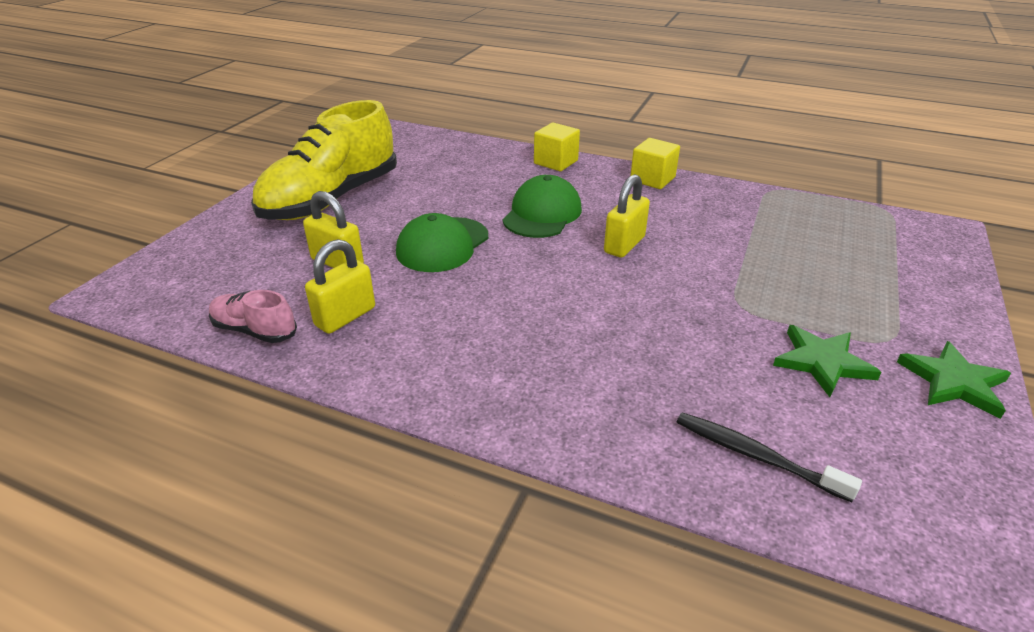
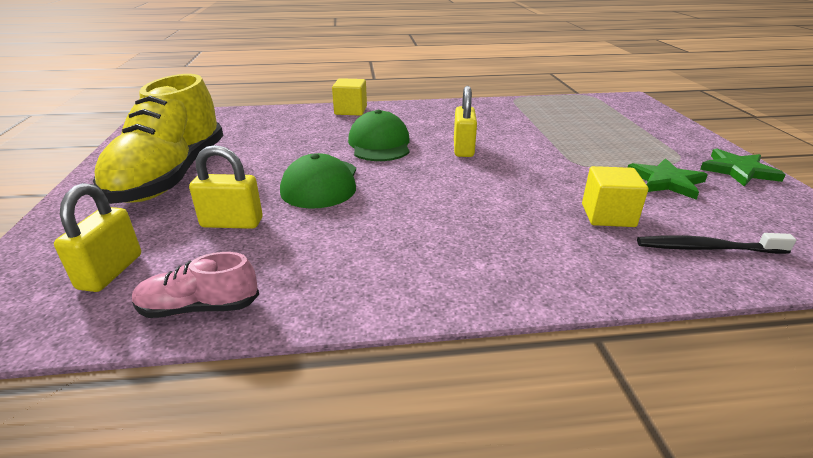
camera: 30 degrees left, 5 degrees down
yellow padlock [305,239,375,334] -> yellow padlock moved to [54,183,141,292]
yellow cube [630,138,680,189] -> yellow cube moved to [582,166,648,227]

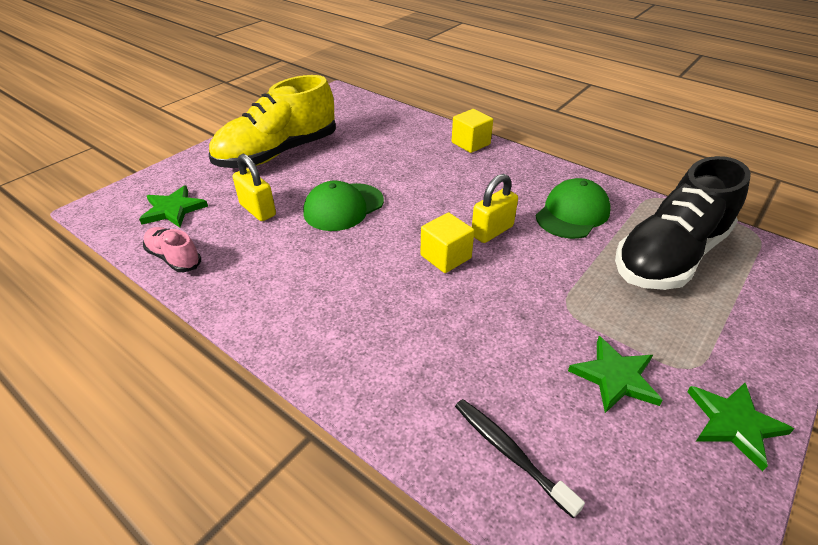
camera: 45 degrees right, 10 degrees up
yellow padlock [54,183,141,292] -> green star [139,185,208,228]
green cap [348,110,410,161] -> green cap moved to [536,178,610,239]
yellow cube [582,166,648,227] -> yellow cube moved to [420,212,474,273]
none -> black shoe [615,156,751,290]

